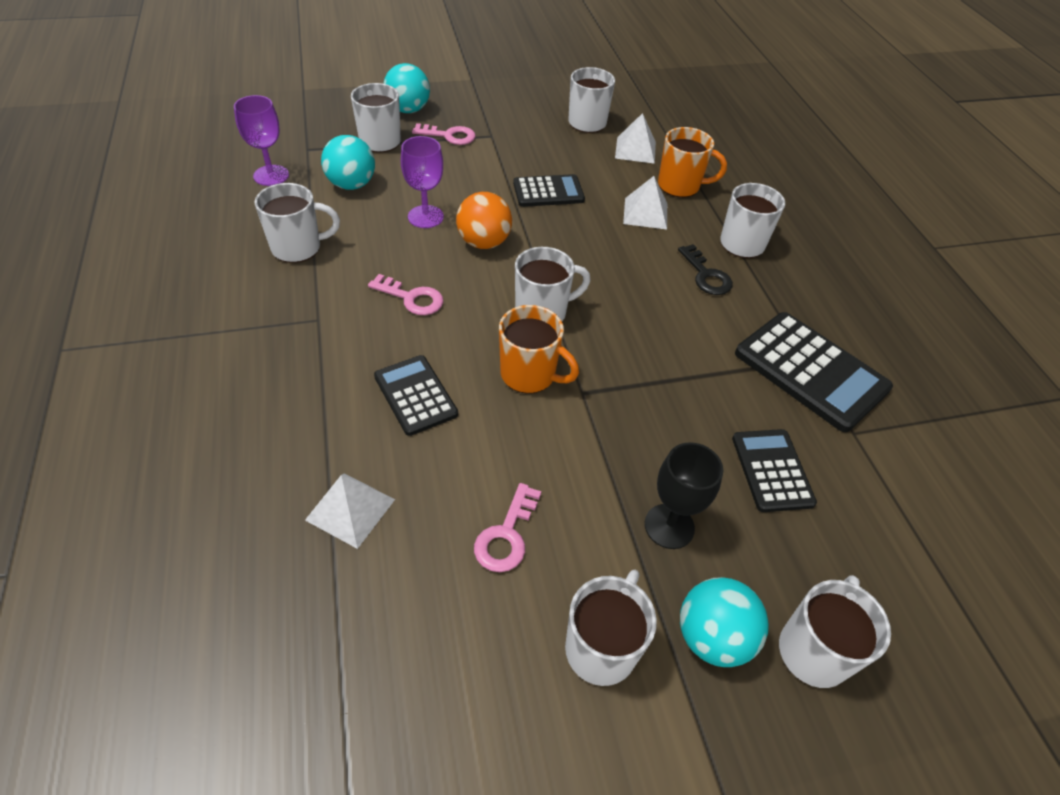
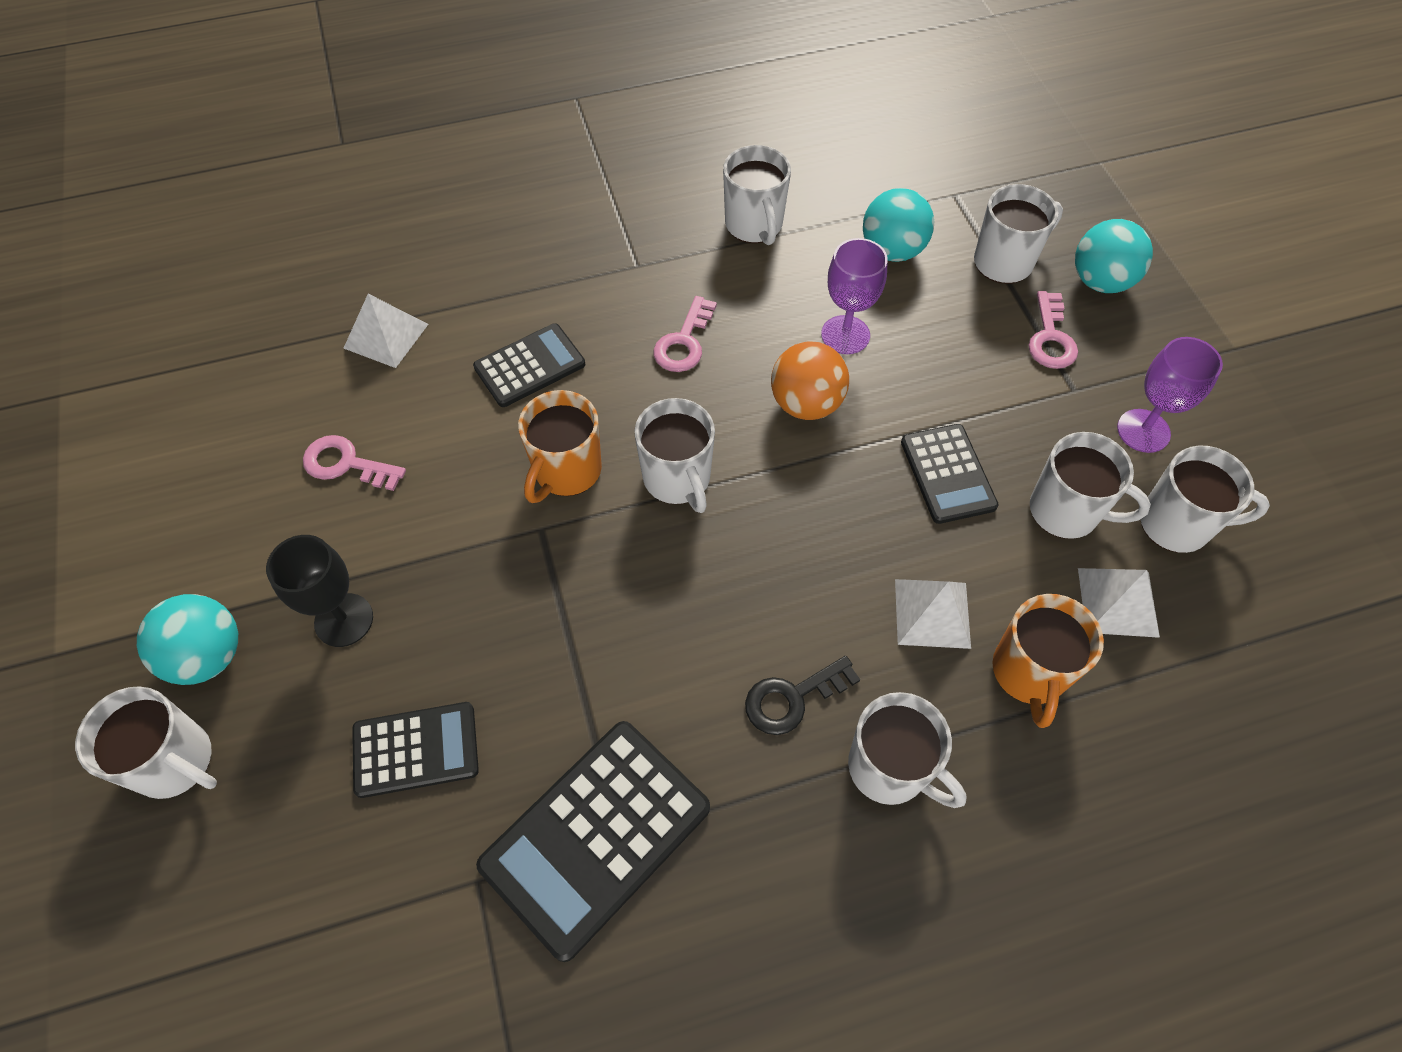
camera: 90 degrees right, 10 degrees up
purple goblet [234,95,289,186] -> purple goblet moved to [1117,337,1223,453]
white mug [565,570,657,686] -> white mug moved to [1030,432,1151,539]

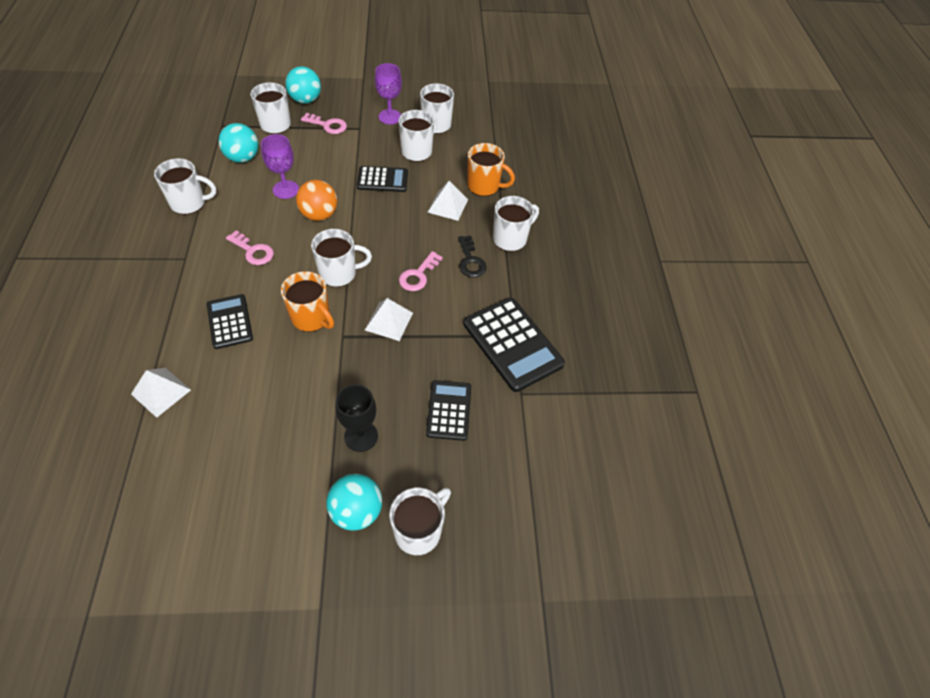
camera: 80 degrees left, 5 degrees down
pink key [303,435,406,491] -> pink key moved to [399,251,443,291]
white pyramid [1078,568,1160,638] -> white pyramid moved to [365,298,413,341]

